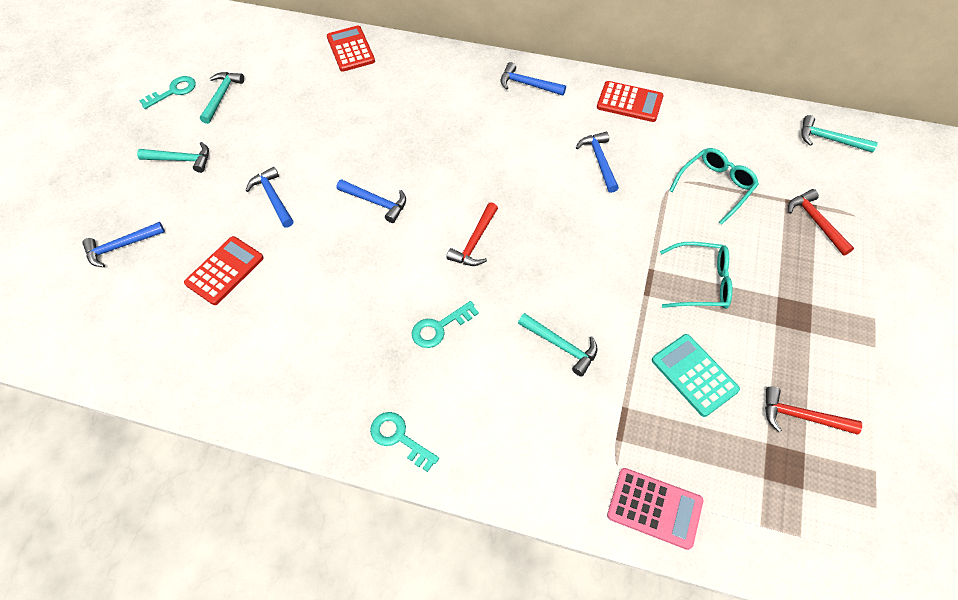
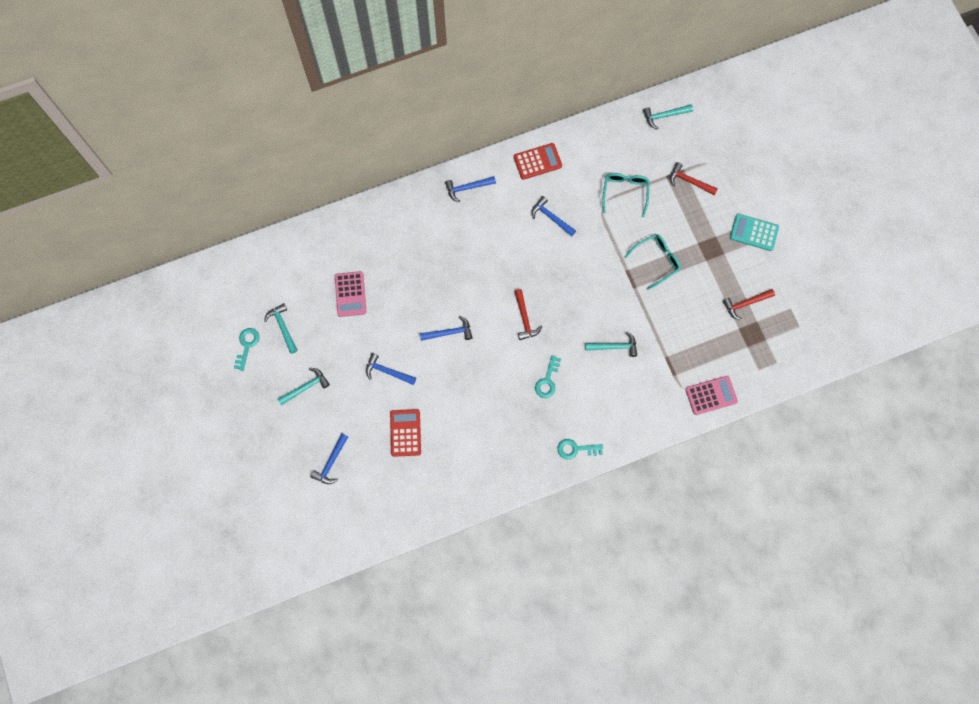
camera: 40 degrees left, 15 degrees up
red calculator [327,26,375,72] -> none
turquoise calculator [652,334,740,417] -> turquoise calculator moved to [730,214,779,251]
none -> pink calculator [335,271,367,317]

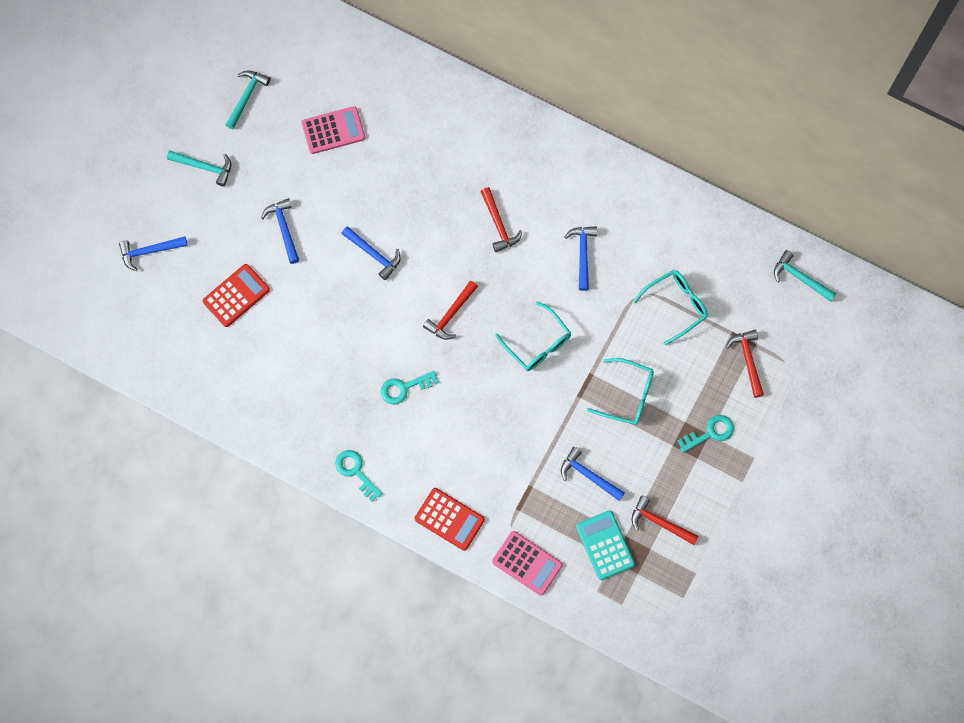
camera: 50 degrees right, 0 degrees up
turquoise key [234,328,259,371] -> turquoise key moved to [677,415,734,453]
pink calculator [335,271,367,317] -> pink calculator turned 150 degrees counterclockwise [302,106,365,154]
blue hammer [445,176,496,202] -> blue hammer moved to [561,447,625,501]
red calculator [514,143,562,180] -> red calculator moved to [415,488,485,551]
turquoise hammer [585,332,637,357] -> none
turquoise calculator [730,214,779,251] -> turquoise calculator moved to [576,510,635,580]
none -> red hammer [480,187,522,252]
none -> turquoise glasses [495,302,571,371]

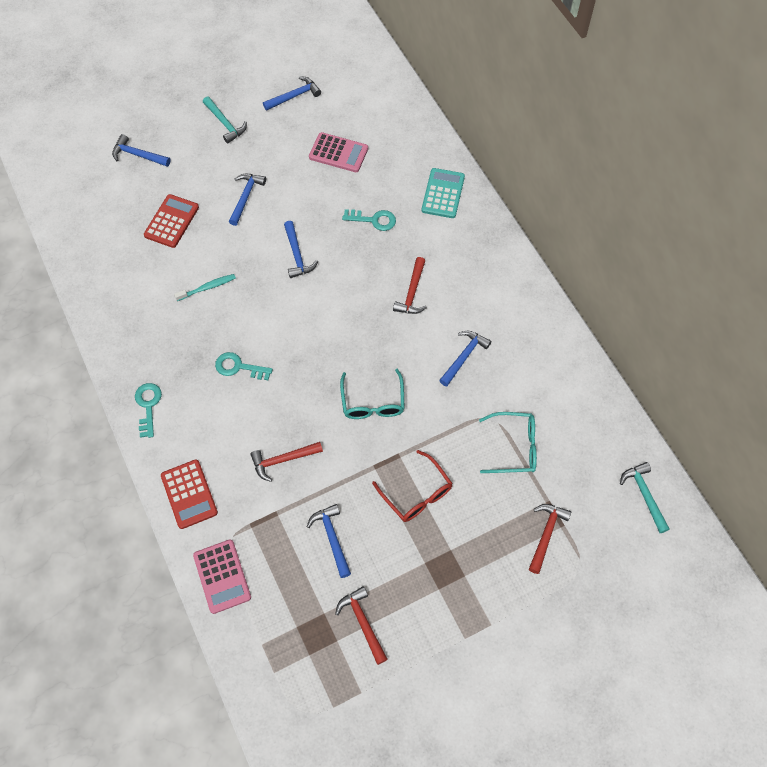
camera: 35 degrees right, 10 degrees down
red calculator [203,264,270,327] -> red calculator turned 60 degrees counterclockwise [144,194,199,248]
turquoise hammer [225,70,271,129] -> blue hammer [263,76,321,111]
red hammer [423,281,478,340] -> red hammer moved to [250,442,323,482]
turquoise calculator [576,510,635,580] -> turquoise calculator moved to [422,168,465,218]
turquoise glasses [587,358,654,425] -> red glasses [372,450,453,522]
turquoise key [677,415,734,453] -> turquoise key moved to [342,209,396,231]
none -> turquoise toothbrush [174,274,236,301]

